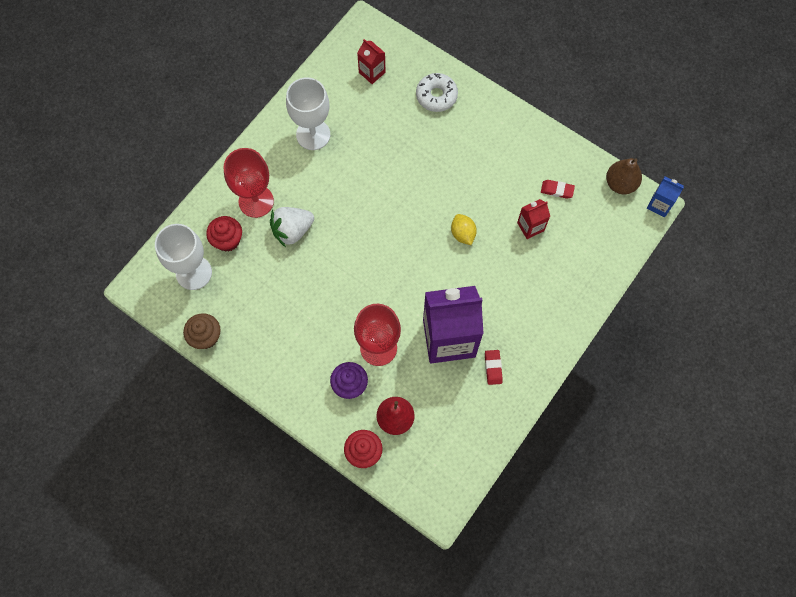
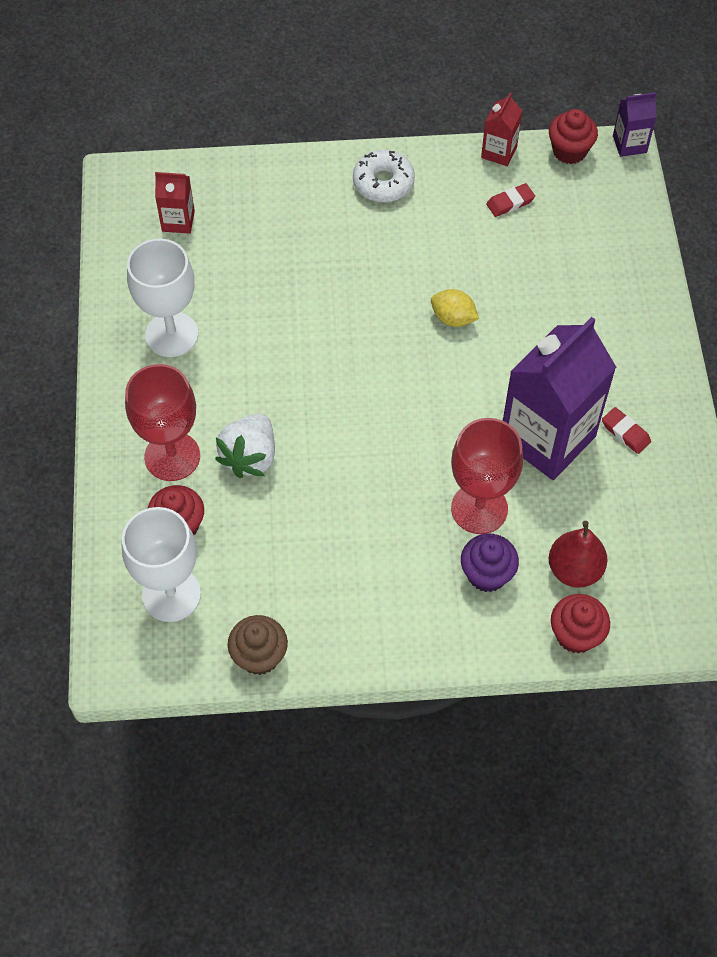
camera: 40 degrees left, 10 degrees down
white donut [416,73,458,112] -> white donut moved to [353,149,415,202]
red carton [517,199,550,239] -> red carton moved to [481,93,522,166]
brown pear [606,158,642,194] -> red cupcake [549,109,598,164]
blue carton [647,177,684,217] -> purple carton [613,92,657,157]

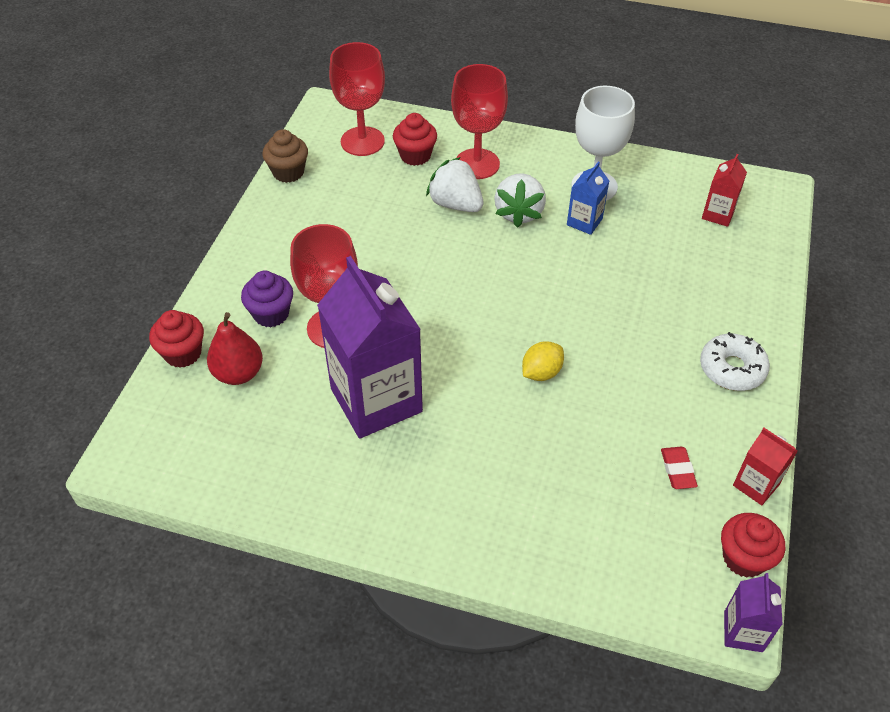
camera: 110 degrees right, 10 degrees down
white goblet [122,507,201,622] -> red goblet [329,42,385,156]
red eraser [602,407,651,454] -> none
none -> white strawberry [494,173,546,228]
none -> blue carton [567,162,609,235]

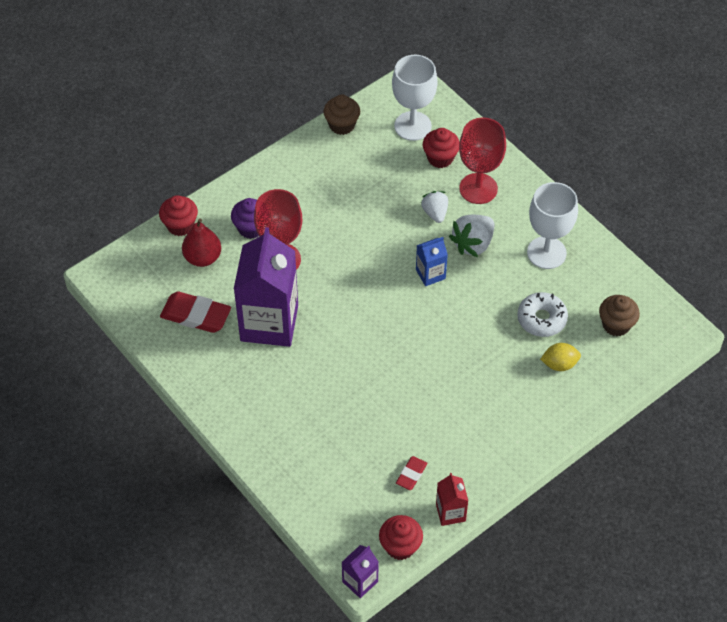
camera: 35 degrees right, 5 degrees up
red goblet [329,42,385,156] -> white goblet [392,55,438,141]
white strawberry [426,157,484,212] -> white strawberry [421,191,448,223], size x0.66
yellow lemon [522,341,564,381] -> yellow lemon moved to [540,343,581,371]
blue carton [567,162,609,235] -> blue carton moved to [416,237,448,286]
white donut [700,332,770,391] -> white donut moved to [517,292,568,337]
red carton [702,154,747,227] -> brown cupcake [599,295,640,336]
none -> red eraser [160,292,231,333]

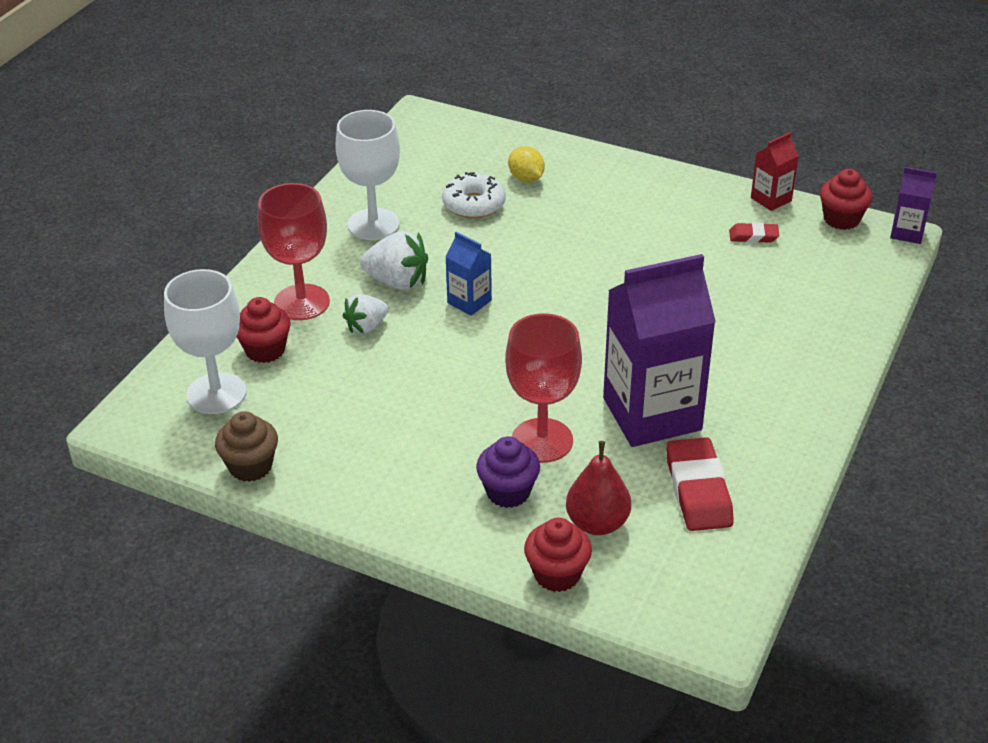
camera: 115 degrees left, 15 degrees down
brown cupcake [599,295,640,336] -> none

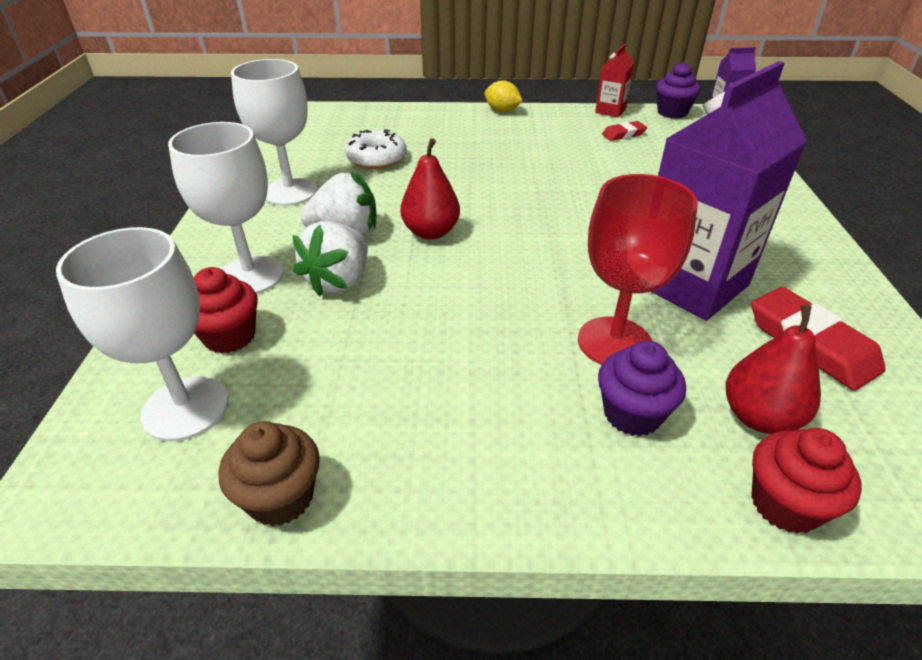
camera: 25 degrees left, 0 degrees up
red goblet [258,183,330,320] -> white goblet [168,122,283,294]
white strawberry [343,294,389,334] -> white strawberry [293,221,368,296], size x1.51
blue carton [445,232,492,316] -> red pear [400,138,460,240]
yellow lemon [508,146,545,182] -> yellow lemon moved to [485,80,522,112]
red cupcake [820,169,873,230] -> purple cupcake [656,62,701,119]

